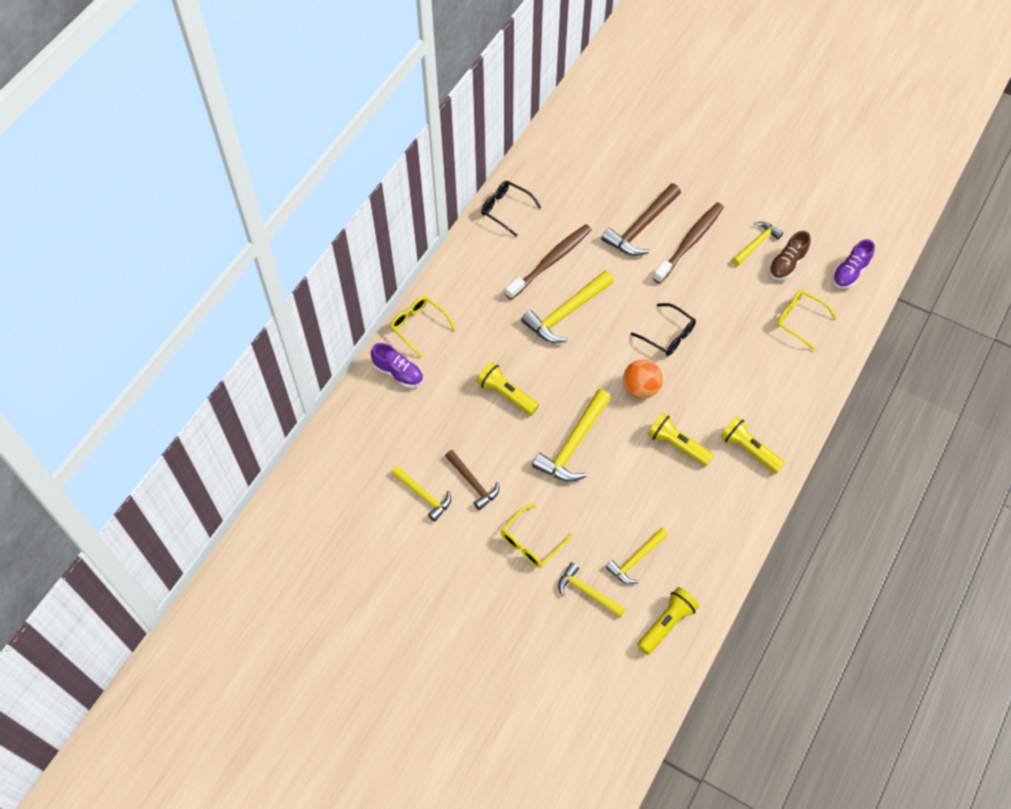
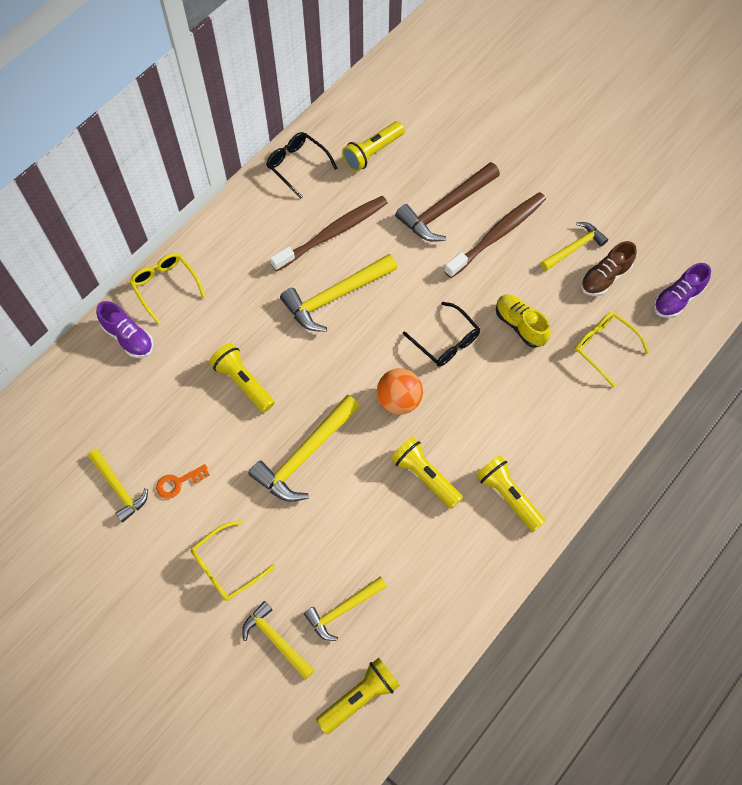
camera: 10 degrees right, 5 degrees up
brown hammer [445,450,499,510] -> orange key [156,464,210,499]
none -> yellow flashlight [342,121,405,172]
none -> yellow shoe [496,294,551,348]

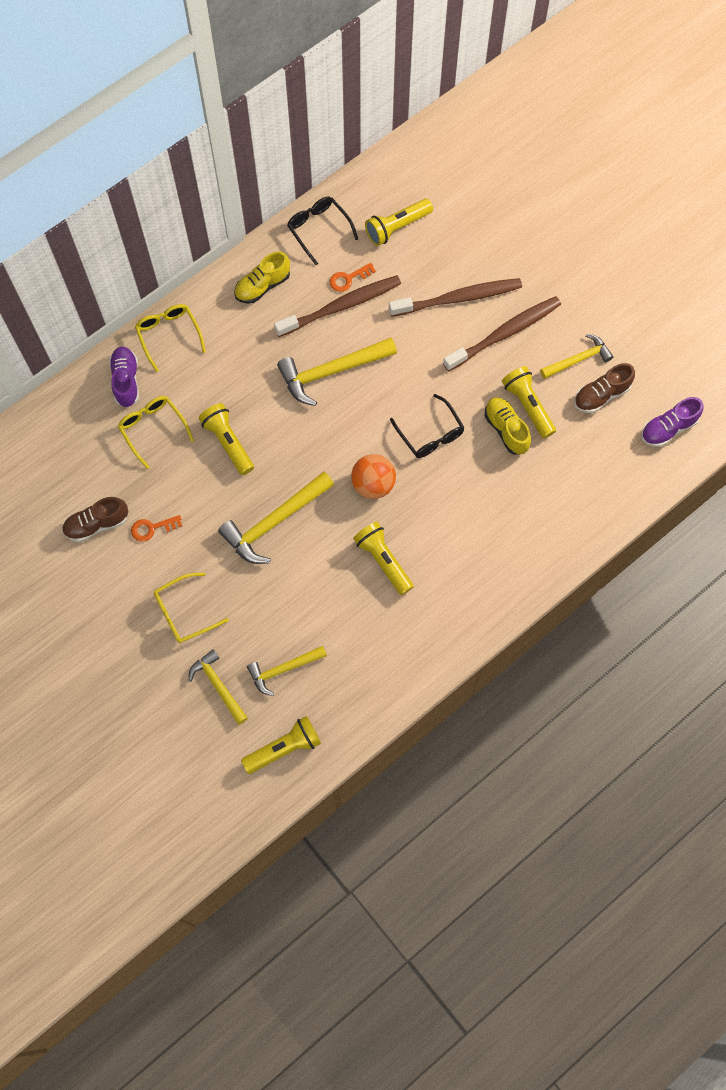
camera: 10 degrees right, 5 degrees up
yellow hammer [88,449,148,523] -> brown shoe [62,497,128,542]
purple shoe [96,301,153,358] -> purple shoe turned 150 degrees counterclockwise [109,347,139,407]
brown hammer [395,162,500,242] -> brown toothbrush [389,278,522,317]
yellow flashlight [476,455,546,532] -> yellow flashlight moved to [502,366,556,439]
yellow glasses [574,312,649,387] -> yellow glasses moved to [118,396,194,469]
none -> yellow shoe [234,251,290,303]
none -> orange key [330,263,376,292]

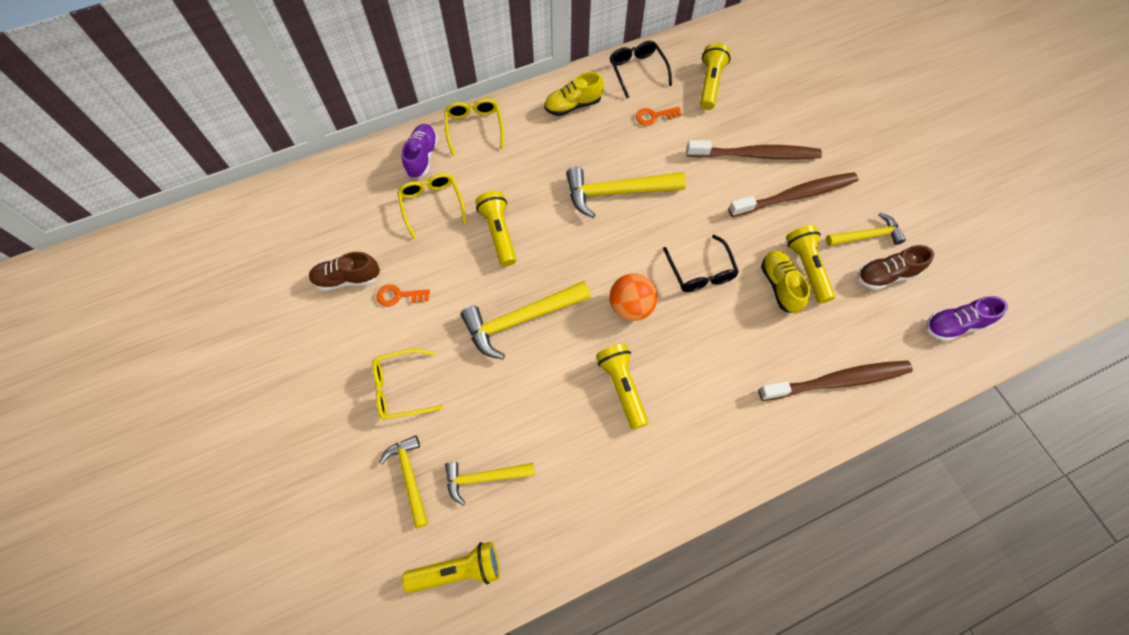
camera: 15 degrees right, 5 degrees down
brown toothbrush [274,275,401,337] -> brown toothbrush moved to [759,361,913,401]
yellow flashlight [365,199,433,246] -> yellow flashlight turned 120 degrees clockwise [700,43,731,110]

